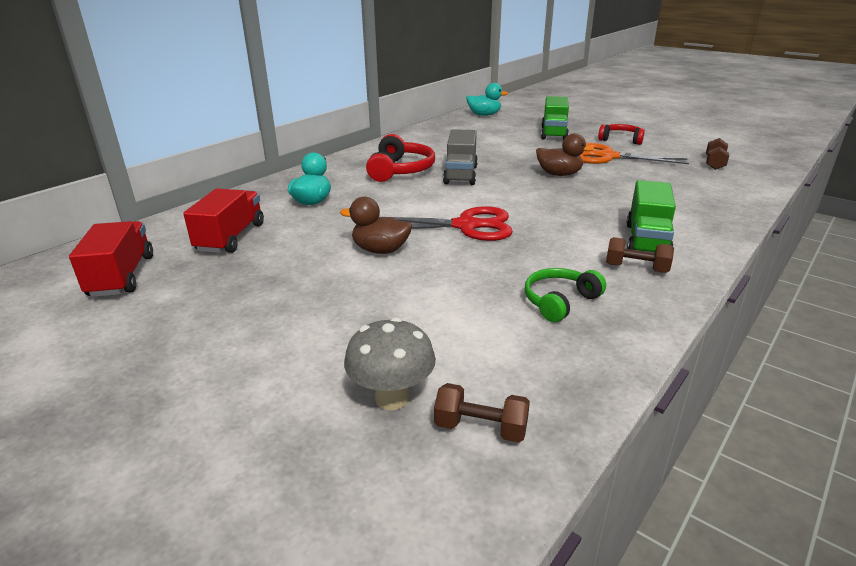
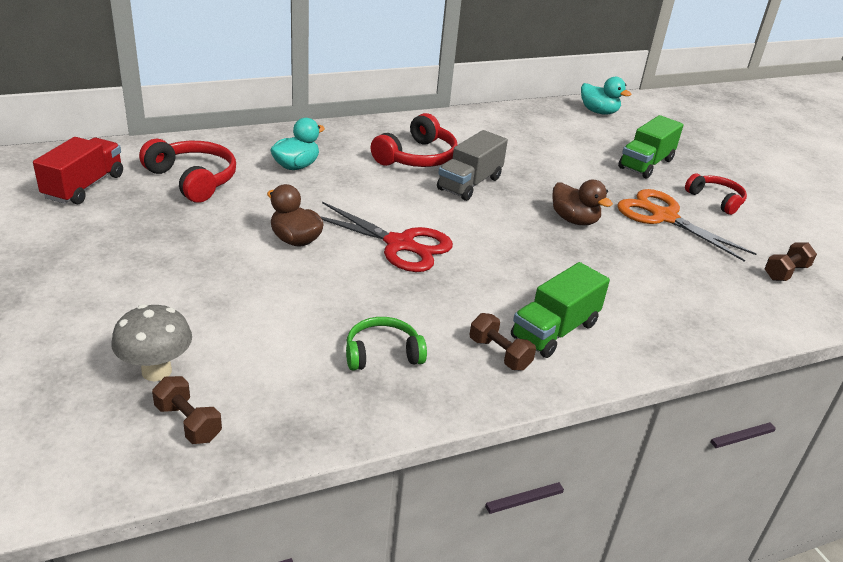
camera: 25 degrees right, 5 degrees up
red truck [183,189,264,253] -> red headphones [139,139,236,203]

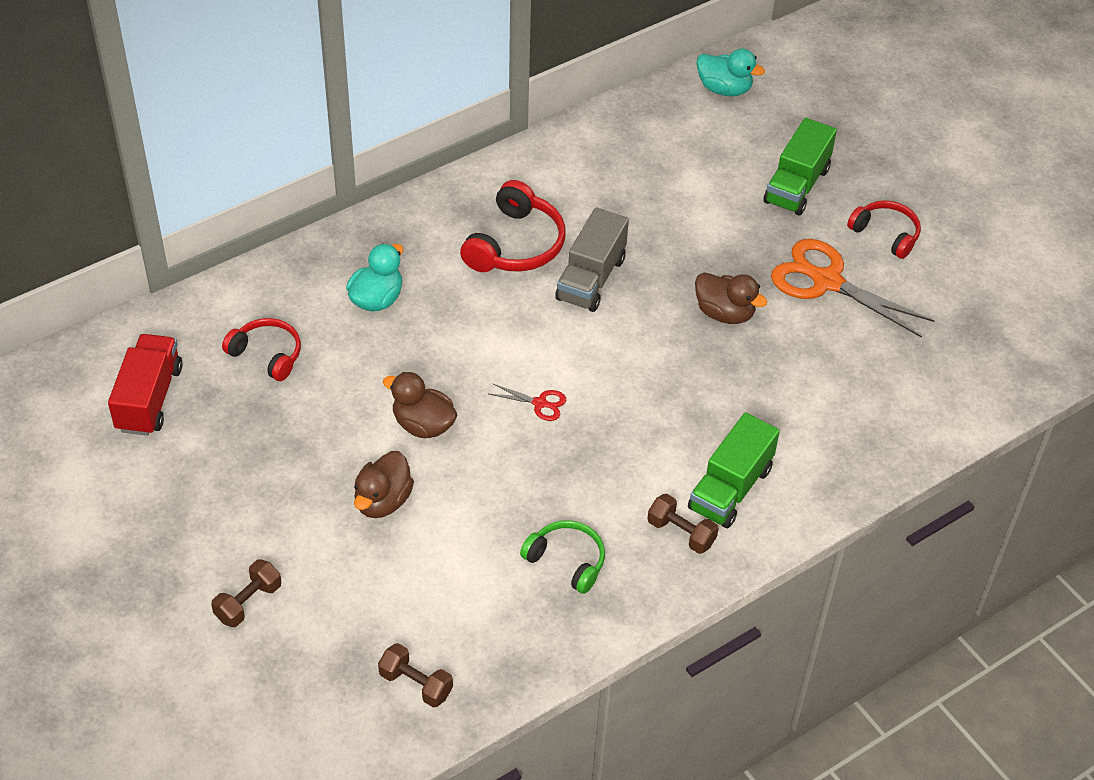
camera: 10 degrees left, 15 degrees up
grey mushroom [111,304,192,381] -> none
red headphones [139,139,236,203] -> red headphones [222,318,301,381], size x0.66
red scissors [320,202,453,272] -> red scissors [489,383,566,421], size x0.44
green headphones [346,317,427,371] -> green headphones turned 60 degrees clockwise [520,520,605,594]
brown dumbbell [764,242,817,281] -> brown dumbbell moved to [211,559,281,627]
none -> brown duck [354,451,414,518]

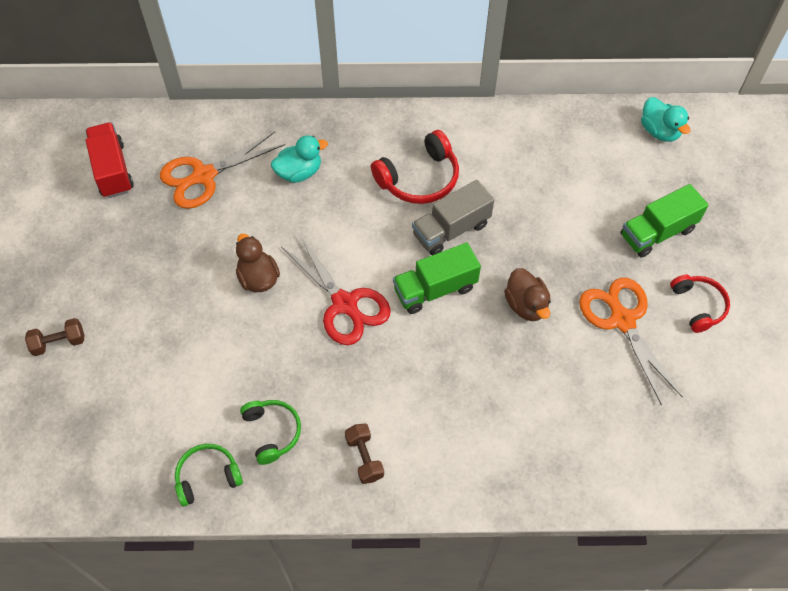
camera: 35 degrees right, 10 degrees up
red truck [108,334,182,436] -> red truck turned 60 degrees counterclockwise [85,122,134,198]
red headphones [222,318,301,381] -> orange scissors [160,131,285,209]
brown duck [354,451,414,518] -> none
brown dumbbell [378,643,453,708] -> none
red scissors [489,383,566,421] -> red scissors [281,234,391,345], size x2.25
green truck [688,413,780,528] -> green truck moved to [393,243,481,314]
none -> green headphones [175,444,243,506]

